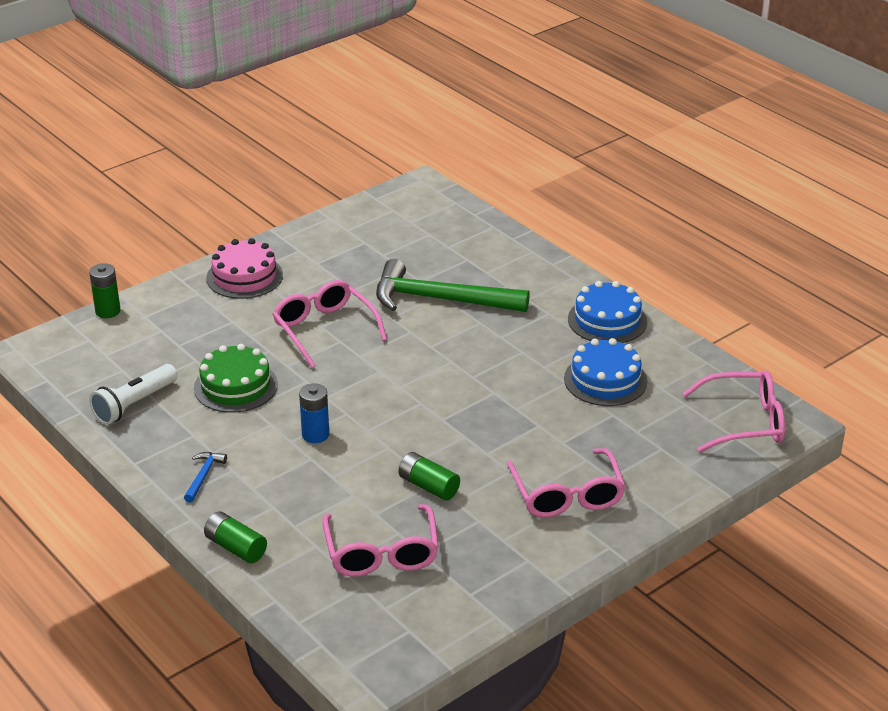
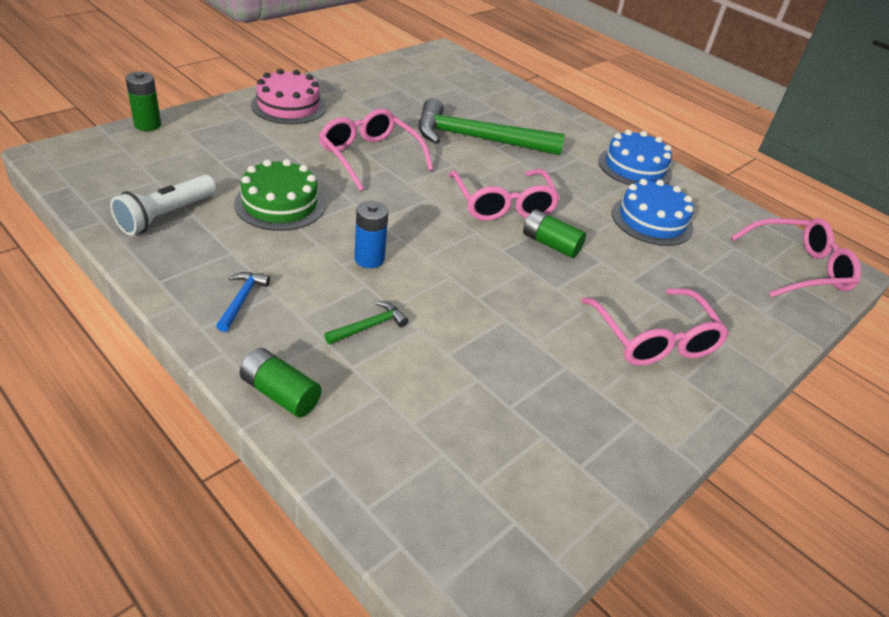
camera: 10 degrees left, 5 degrees up
pink glasses [322,504,439,576] -> pink glasses moved to [449,169,560,221]
green battery [398,452,460,501] -> green battery moved to [523,209,586,258]
none -> green hammer [325,301,408,344]

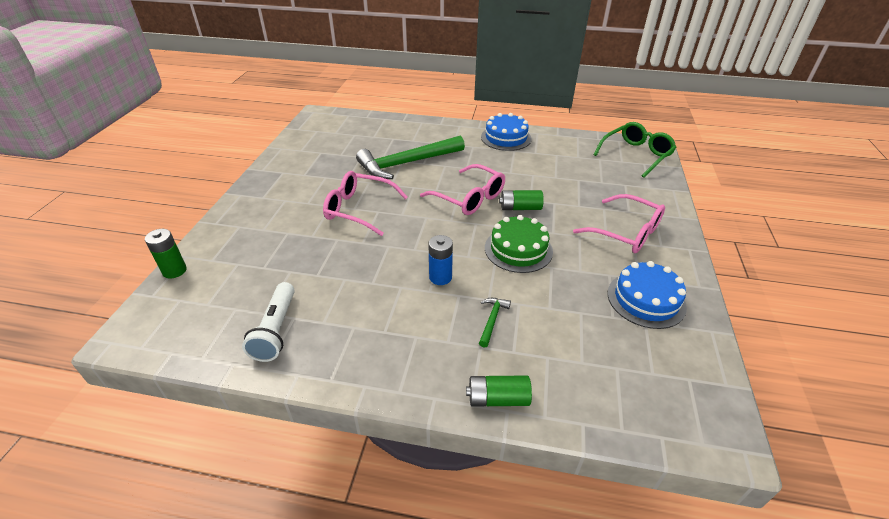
camera: 30 degrees left, 0 degrees up
blue hammer [216,272,270,332] -> none
green cake [234,159,325,231] -> green cake moved to [485,215,553,273]
pink cake [251,69,326,124] -> none
blue cake [612,179,694,246] -> blue cake moved to [607,261,687,329]
pink glasses [731,218,861,297] -> green glasses [593,122,677,178]

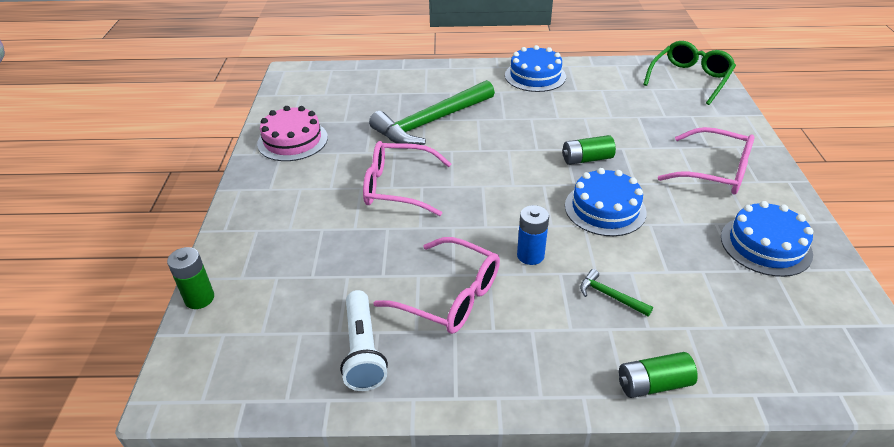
camera: 10 degrees left, 0 degrees up
pink glasses [420,164,505,215] -> pink glasses moved to [374,237,500,334]
green hammer [479,298,511,348] -> green hammer turned 60 degrees counterclockwise [580,269,653,317]
green cake [485,215,553,273] -> blue cake [565,168,647,236]
none -> pink cake [257,106,328,161]

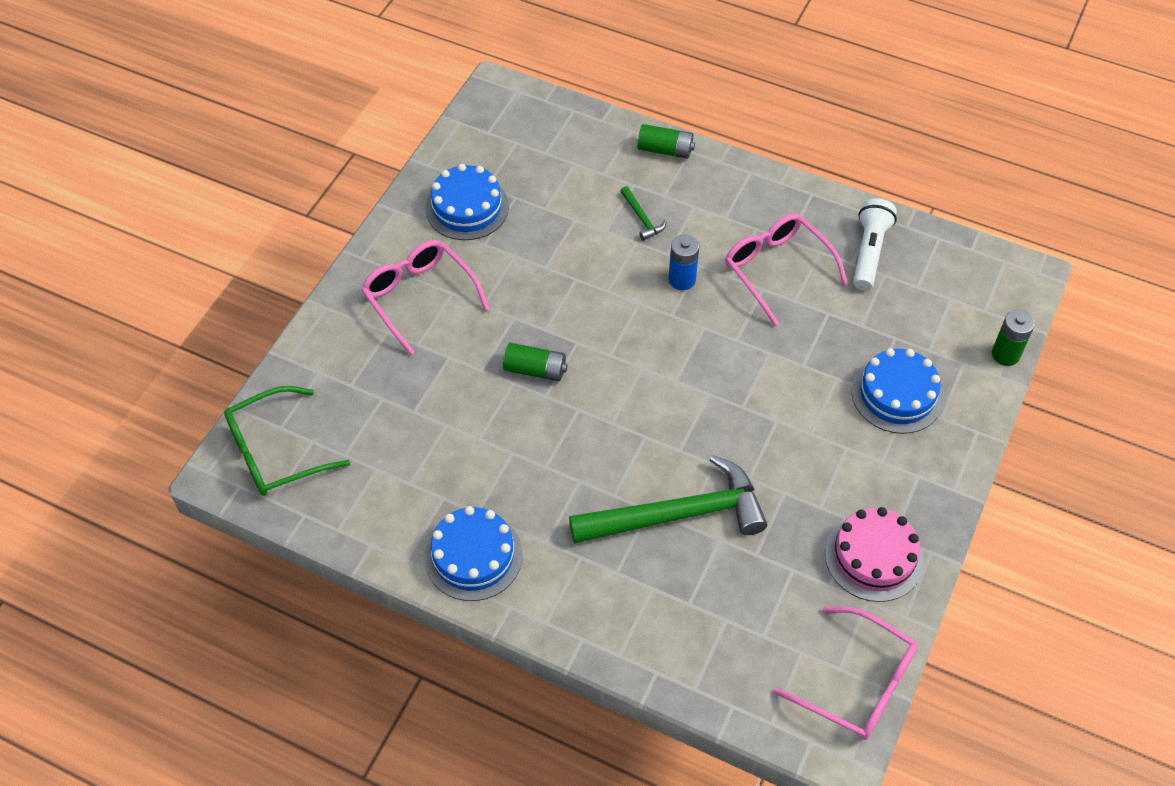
camera: 155 degrees left, 15 degrees up
pink glasses [363,141,451,216] -> pink glasses moved to [774,606,918,740]
blue cake [565,168,647,236] -> blue cake moved to [851,348,944,434]

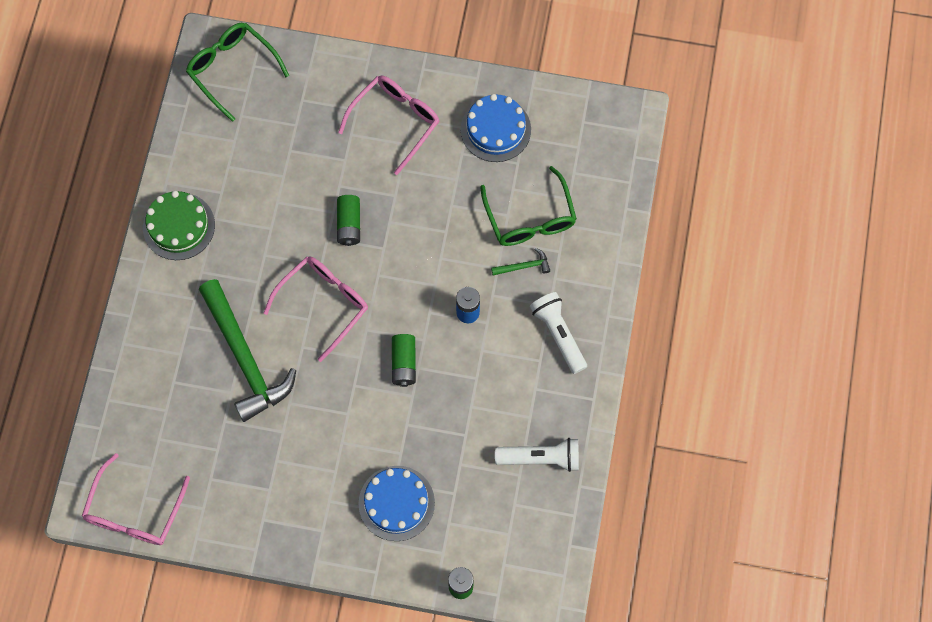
camera: 75 degrees right, 15 degrees up
blue cake [424,506,523,601] -> green cake [143,191,215,260]
green hammer [620,186,667,241] -> green hammer turned 150 degrees counterclockwise [491,248,550,275]
green battery [637,124,695,159] -> green battery moved to [392,334,416,387]
pink glasses [725,213,848,326] -> pink glasses moved to [263,257,368,362]
pink cake [825,507,924,602] -> none
none -> green glasses [480,166,577,246]
none -> white flashlight [530,292,587,374]

